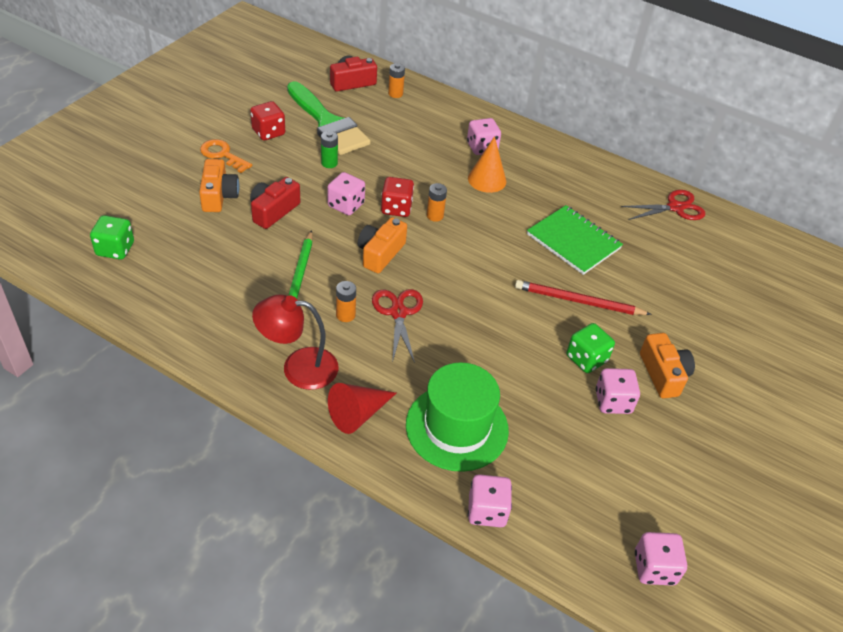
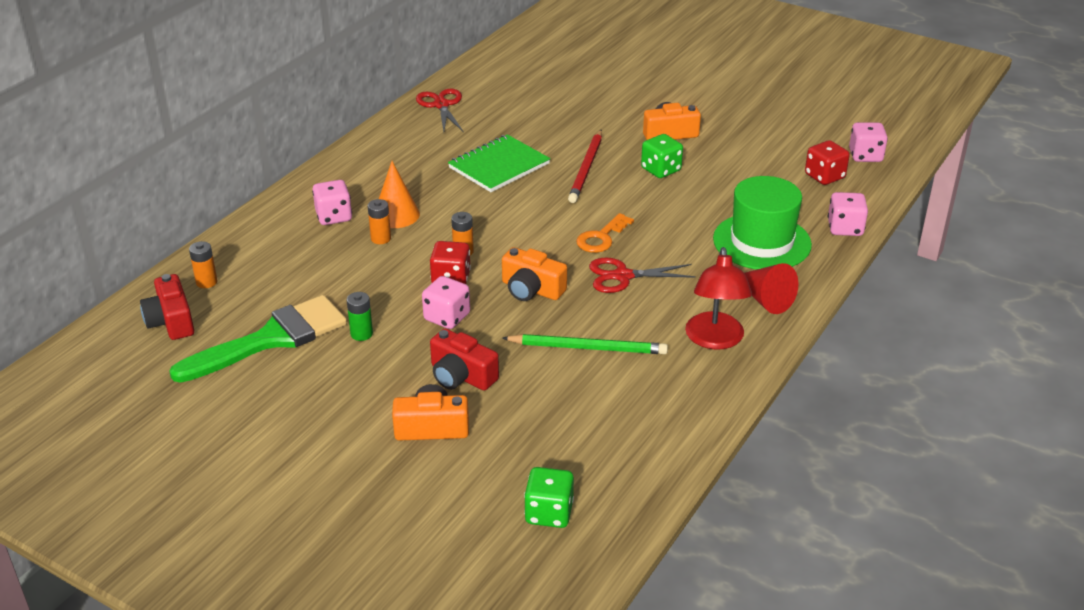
camera: 85 degrees left, 10 degrees down
orange key [200,139,252,173] -> orange key moved to [576,213,634,253]
red dice [250,101,285,141] -> red dice moved to [805,140,850,185]
orange battery [336,281,356,322] -> orange battery moved to [368,199,391,244]
pink dice [596,368,640,414] -> none

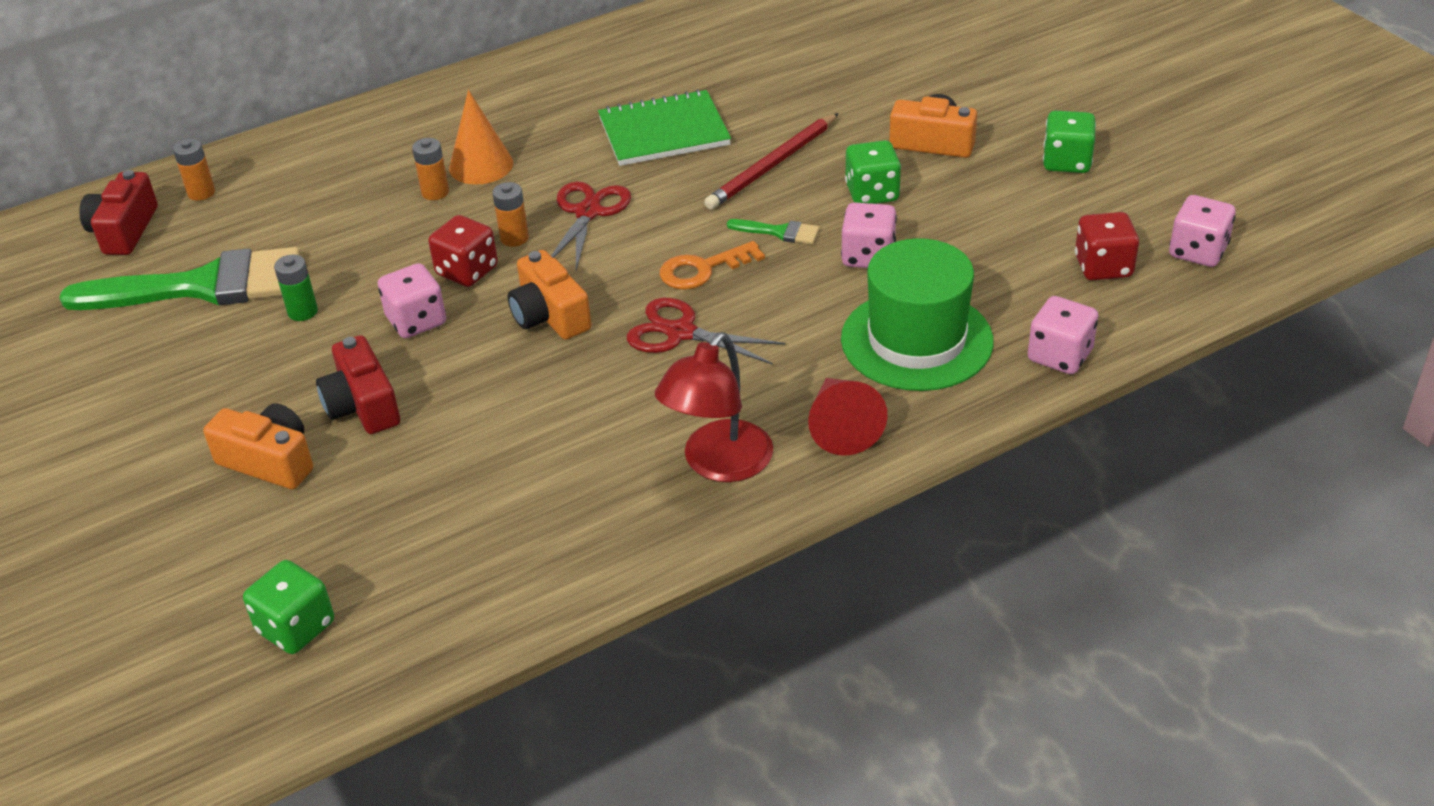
camera: 30 degrees right, 5 degrees up
pink dice [312,180,352,225] -> pink dice moved to [841,202,897,268]
red scissors [416,88,463,131] -> red scissors moved to [551,181,631,270]
green pencil [502,334,668,354] -> none
none -> green brush [727,219,820,244]
none -> green dice [1043,110,1096,173]

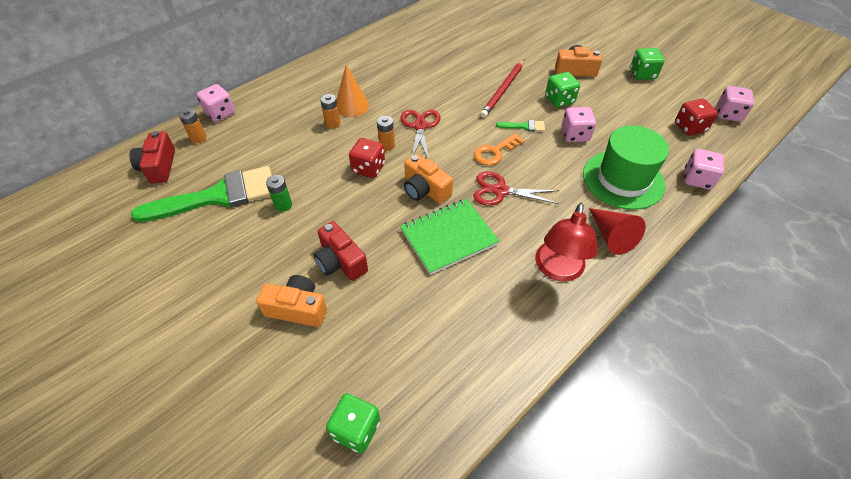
camera: 15 degrees left, 10 degrees up
pink dice [378,263,446,338] -> pink dice moved to [196,84,235,122]
green notebook [598,89,731,166] -> green notebook moved to [400,199,499,275]

